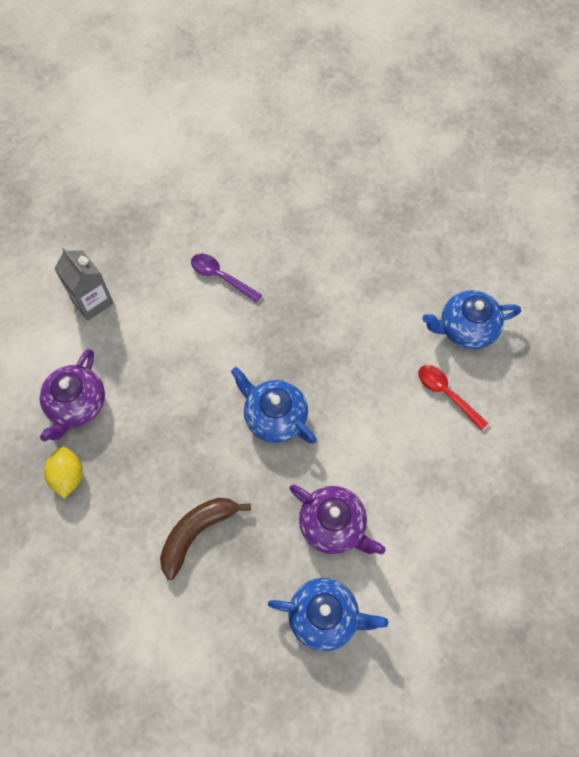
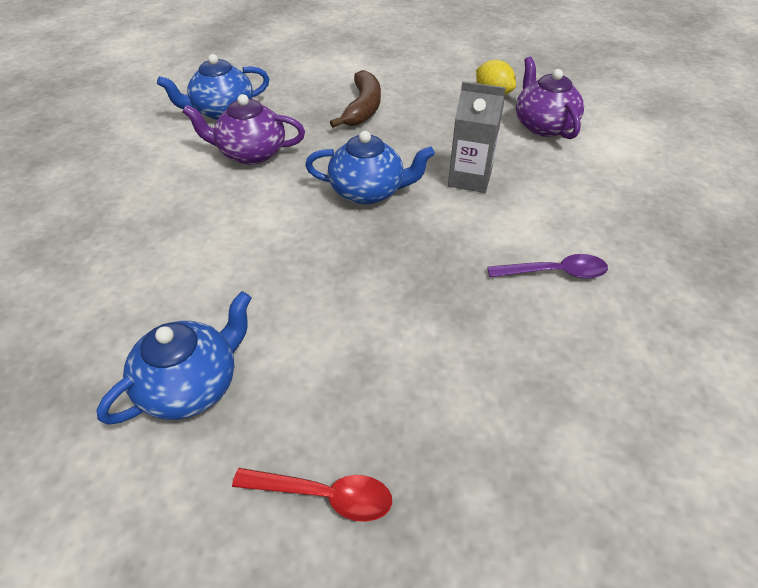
camera: 145 degrees right, 20 degrees down
grey carton [54,247,114,321] -> grey carton moved to [448,81,506,193]
red spoon [418,365,488,430] -> red spoon moved to [232,468,392,522]

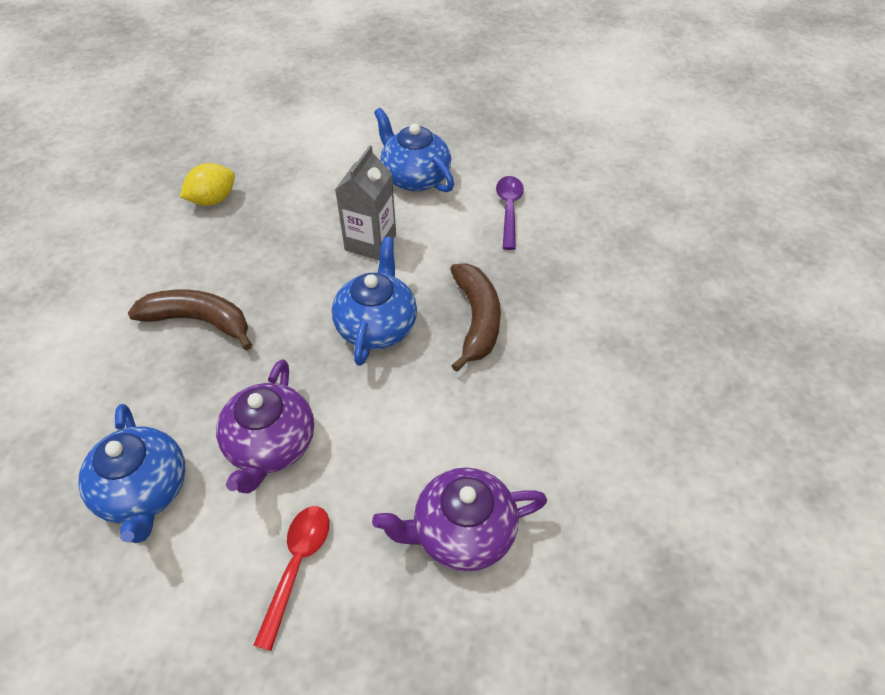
camera: 85 degrees left, 5 degrees up
blue teapot [96,291,252,425] -> blue teapot moved to [374,108,454,192]
red spoon [232,468,392,522] -> red spoon moved to [253,506,329,651]
purple teapot [516,57,584,139] -> purple teapot moved to [372,467,547,572]
none -> brown banana [450,263,501,372]

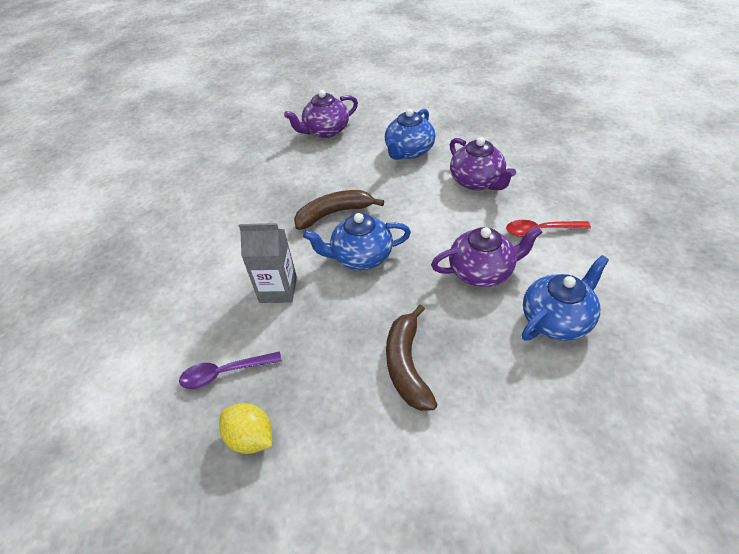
camera: 105 degrees left, 5 degrees down
blue teapot [374,108,454,192] -> blue teapot moved to [385,109,435,160]
purple spoon [496,176,524,250] -> purple spoon moved to [179,351,282,389]
none -> purple teapot [284,90,358,138]

